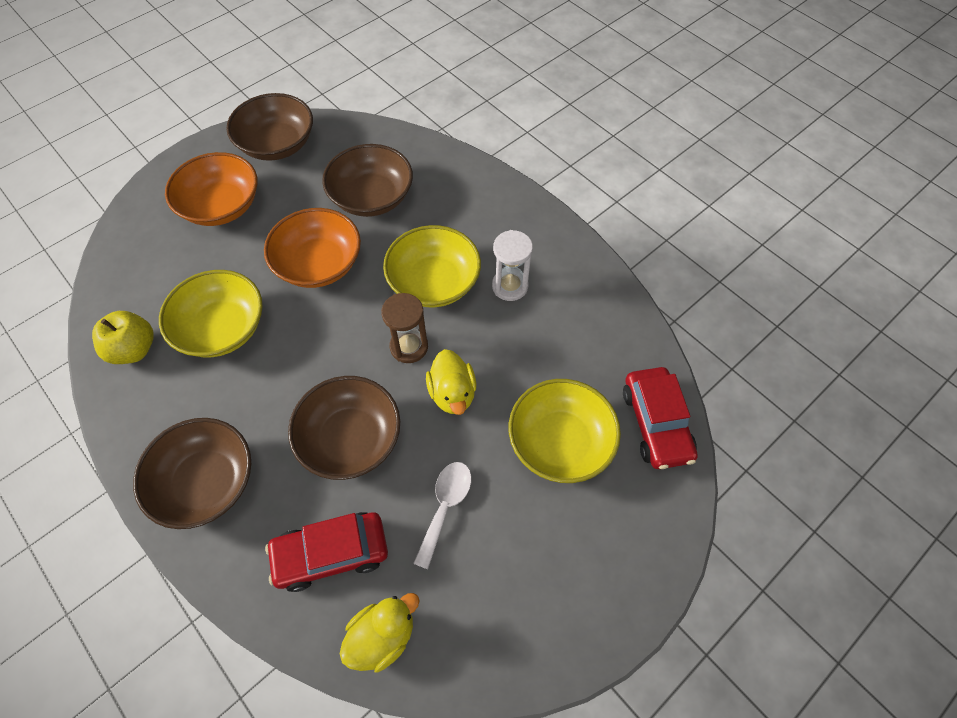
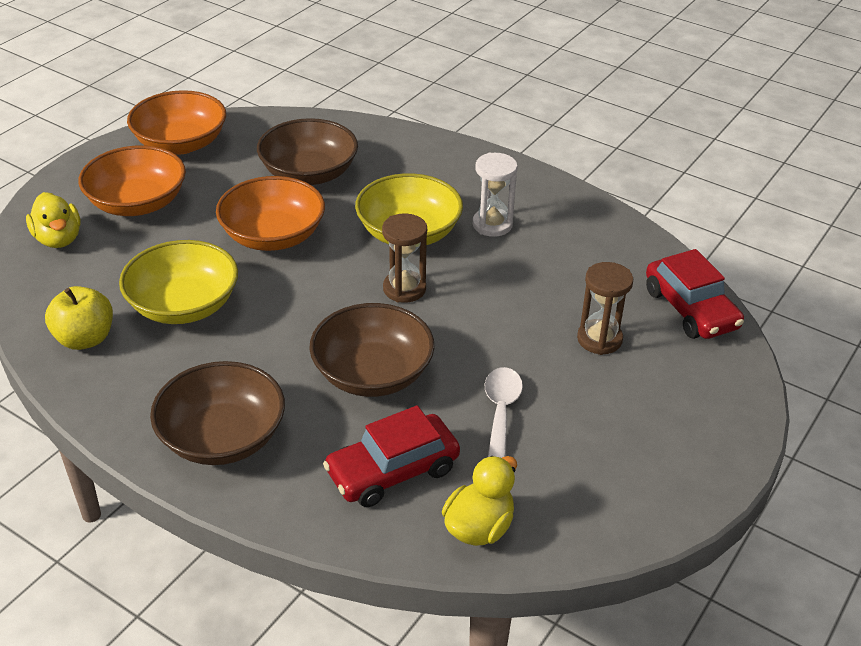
camera: 15 degrees left, 20 degrees down
brown bowl [226,93,313,161] -> orange bowl [127,90,226,155]
yellow duck [426,349,476,415] -> yellow duck moved to [26,192,81,248]
yellow bowl [509,379,621,483] -> brown hourglass [577,262,633,355]

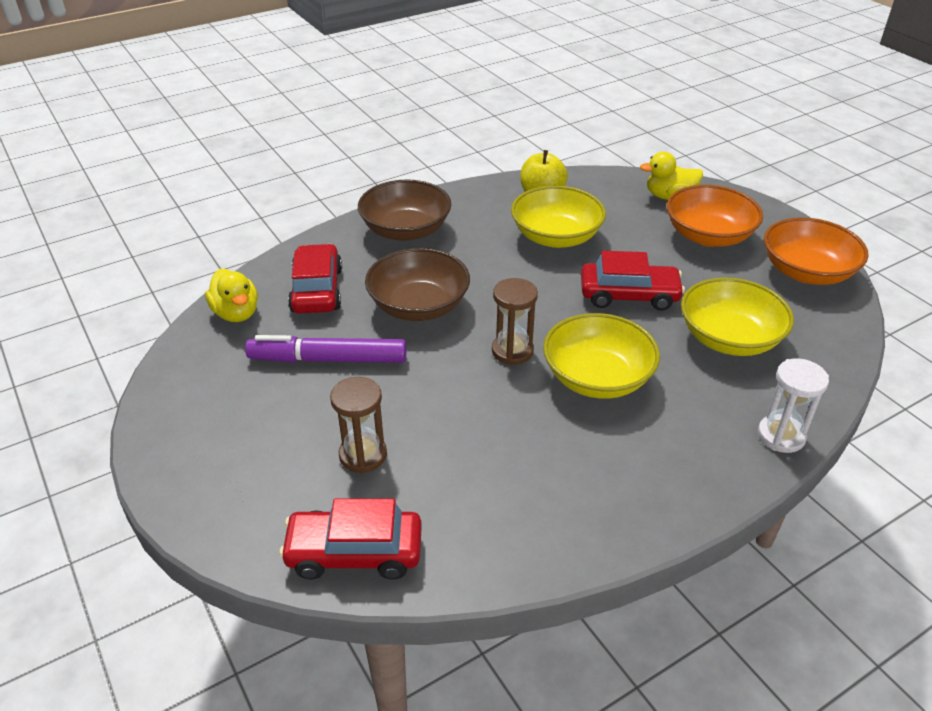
camera: 115 degrees right, 0 degrees up
orange bowl [216,176,325,251] -> red car [581,251,685,311]
brown bowl [257,118,358,185] -> yellow bowl [681,277,794,356]
white hourglass [473,152,517,237] -> white hourglass moved to [758,358,829,453]
white spoon [485,367,523,458] -> purple marker [245,335,406,363]

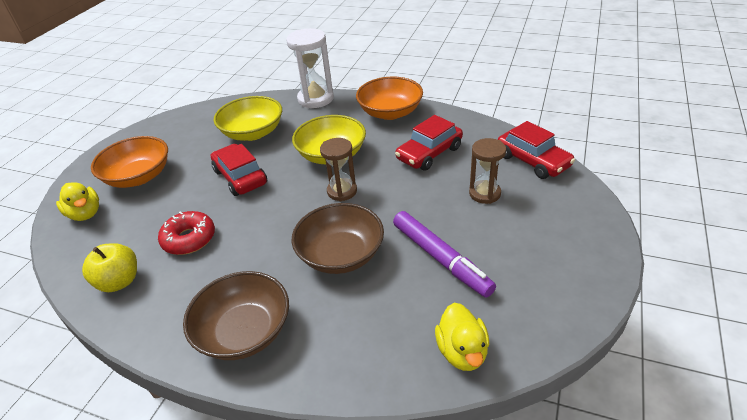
camera: 125 degrees left, 0 degrees up
yellow duck [205,269,258,322] -> yellow duck turned 150 degrees clockwise [435,303,489,371]
red car [288,244,342,314] -> red car moved to [395,115,463,171]
yellow bowl [511,186,606,248] -> red donut [158,211,215,255]
white hourglass [758,358,829,453] -> white hourglass [286,28,334,108], size x1.51
orange bowl [764,217,869,285] -> orange bowl moved to [356,77,423,120]

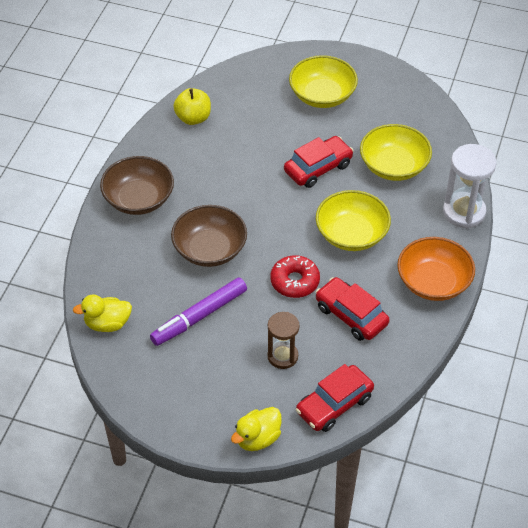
camera: 85 degrees right, 10 degrees up
yellow duck [56,182,99,221] -> yellow duck moved to [231,407,282,451]
orange bowl [91,136,168,188] -> yellow bowl [289,55,358,108]
red donut [158,211,215,255] -> red donut moved to [270,255,320,298]
brown hourglass [320,138,357,201] -> none

